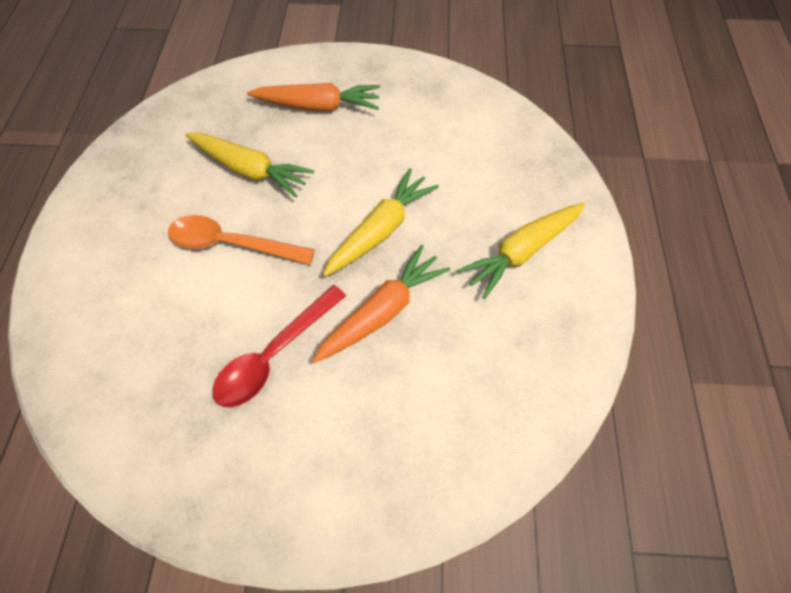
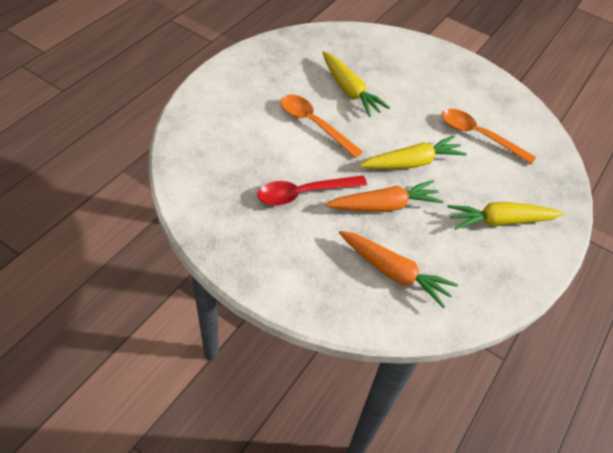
camera: 25 degrees right, 10 degrees down
orange carrot [247,83,380,111] -> orange carrot moved to [339,231,458,308]
none -> orange spoon [441,109,536,164]

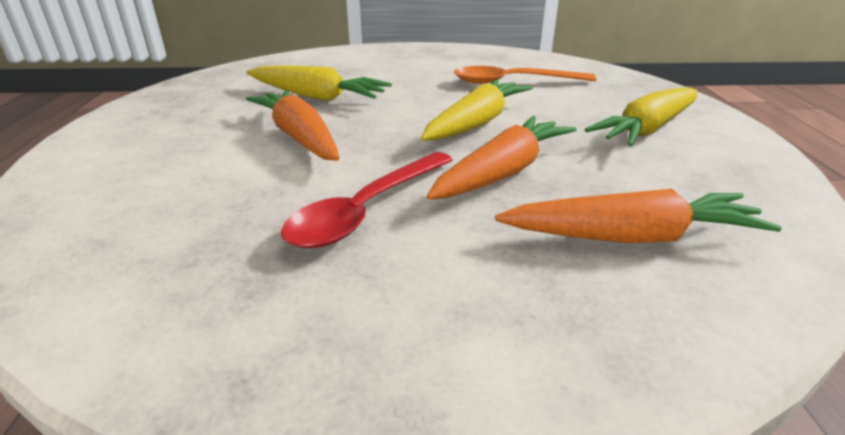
camera: 30 degrees left, 20 degrees down
orange spoon [280,94,363,158] -> orange carrot [246,90,339,161]

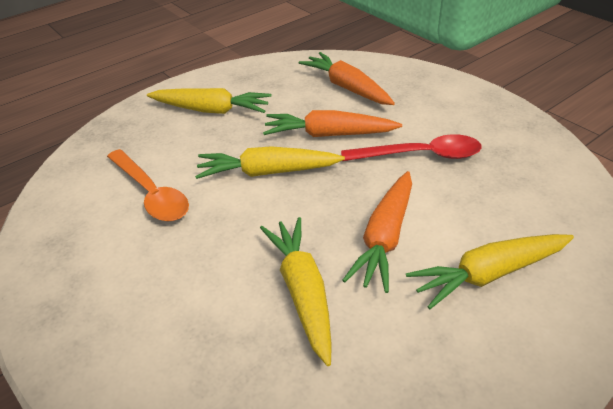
camera: 125 degrees left, 10 degrees up
none -> yellow carrot [406,234,574,309]

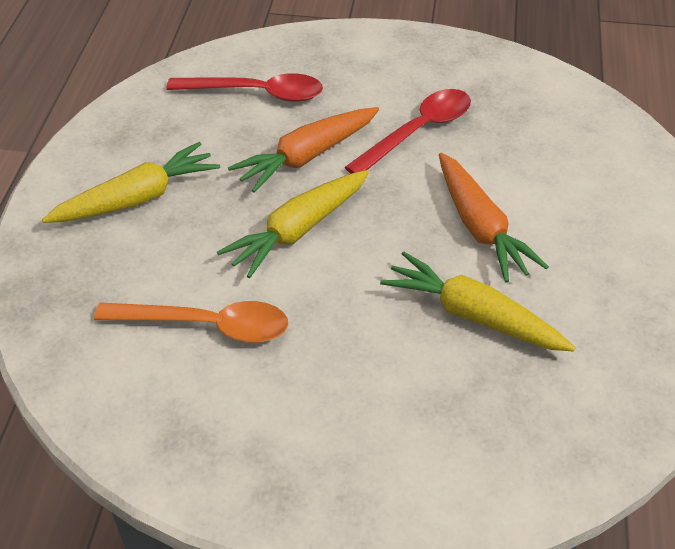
camera: 45 degrees left, 5 degrees up
orange carrot [299,52,395,105] -> red spoon [167,73,323,102]
yellow carrot [406,234,574,309] -> none

